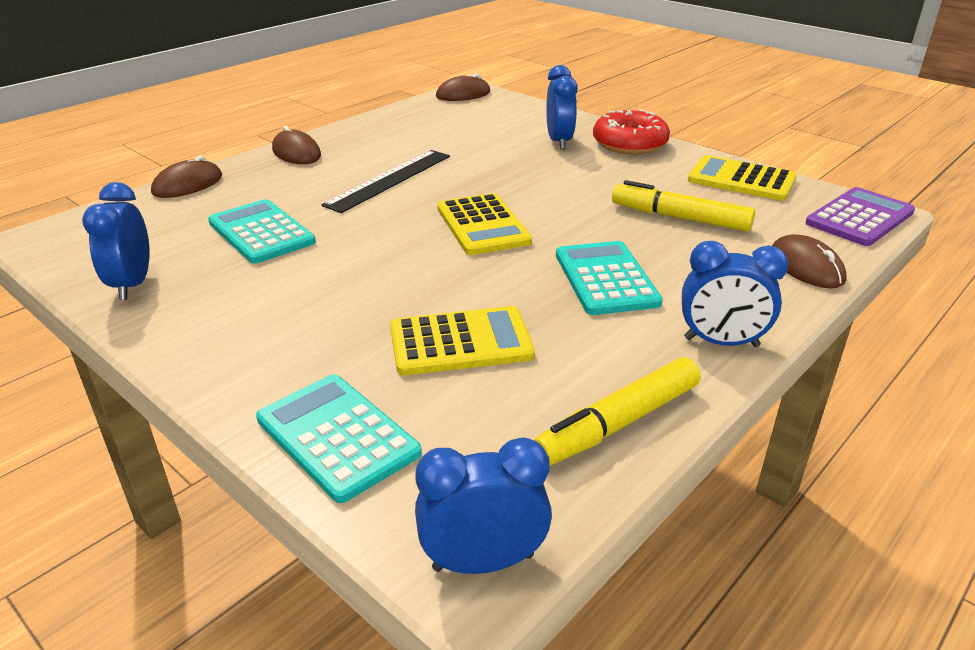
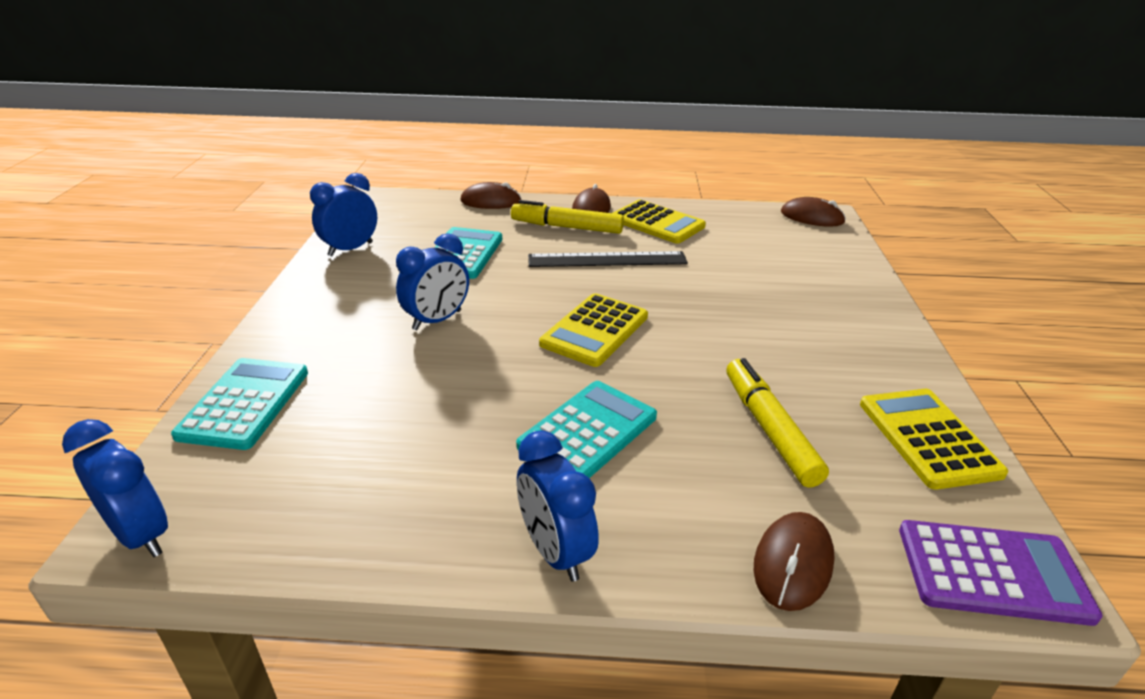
camera: 50 degrees right, 0 degrees up
yellow calculator [390,306,535,375] -> yellow calculator moved to [613,200,706,244]
yellow marker [534,357,701,466] -> yellow marker moved to [511,200,624,234]
blue clock [546,65,578,150] -> blue clock moved to [396,233,469,330]
red donut [593,109,670,155] -> none

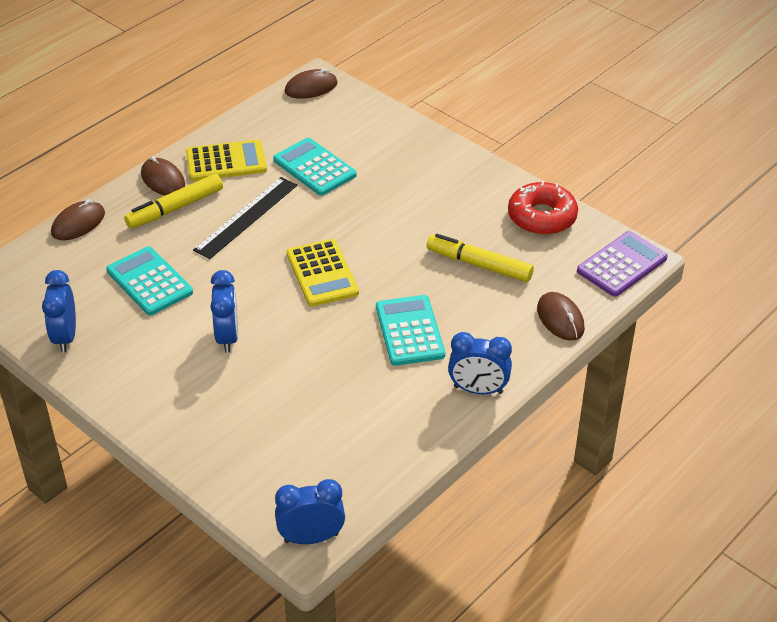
camera: 50 degrees left, 10 degrees up
turquoise calculator [171,358,308,450] -> turquoise calculator moved to [273,138,357,196]
yellow calculator [860,389,1008,490] -> red donut [508,181,578,235]

